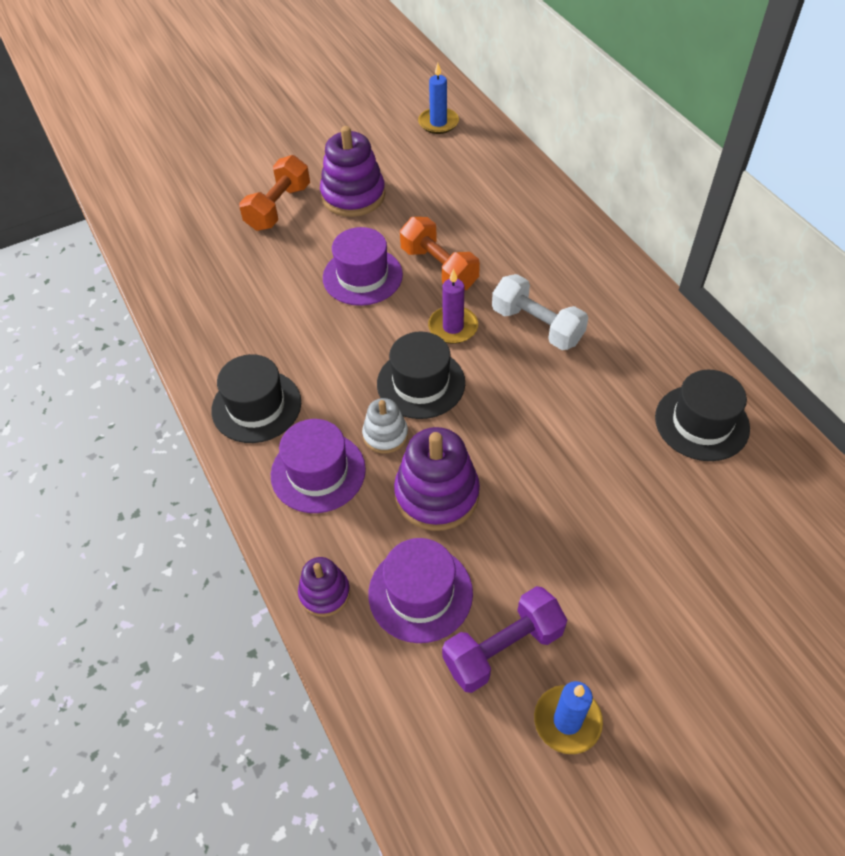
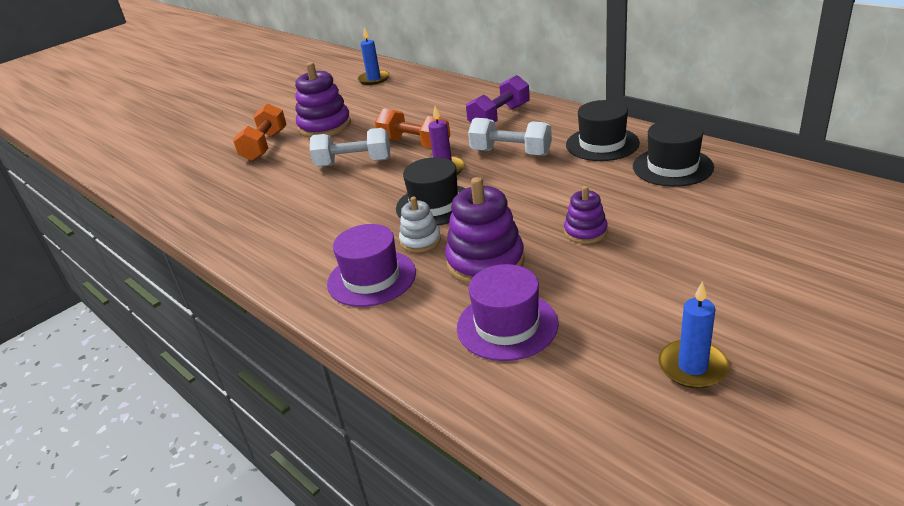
camera: 15 degrees left, 20 degrees down
black hat [211,354,301,443] -> black hat moved to [566,100,640,161]
purple stacking toy [298,557,350,617] -> purple stacking toy moved to [564,186,608,244]
purple hat [323,227,403,306] -> white dumbbell [310,128,390,167]
purple dumbbell [442,586,567,693] -> purple dumbbell moved to [466,75,530,123]

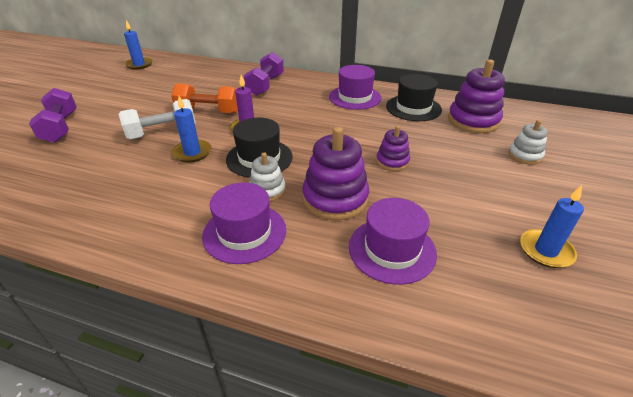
camera: 30 degrees left, 5 degrees up
orange dumbbell [233,103,287,161] -> purple dumbbell [29,88,77,143]
purple stacking toy [295,62,351,138] -> purple stacking toy moved to [448,60,505,133]
white dumbbell [468,118,552,156] -> none
black hat [566,100,640,161] -> purple hat [329,65,382,110]
none -> blue candle [172,96,211,163]
none -> white stacking toy [508,120,548,165]

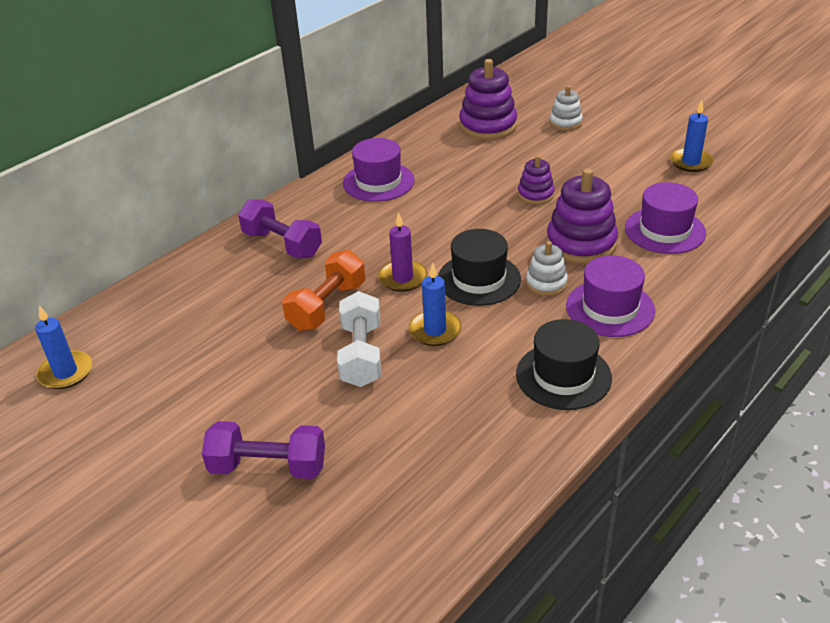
camera: 65 degrees left, 0 degrees up
black hat [386,74,442,121] -> black hat moved to [516,319,612,410]

